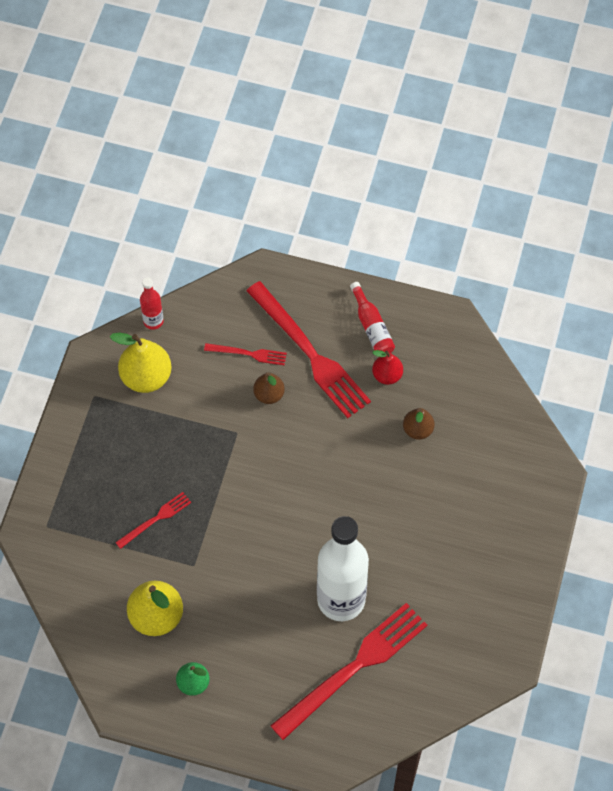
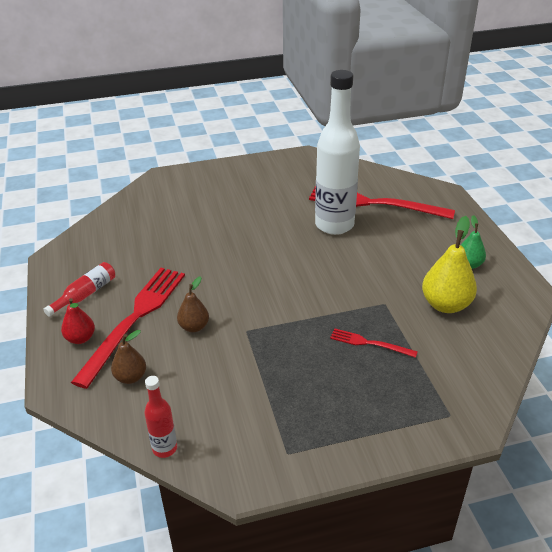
camera: 120 degrees left, 25 degrees down
yellow pear [110,333,172,393] -> none
red fork [204,343,287,365] -> none
red pear [372,350,403,385] -> red pear moved to [61,298,95,344]
brown pear [403,408,435,440] -> brown pear moved to [111,330,146,384]

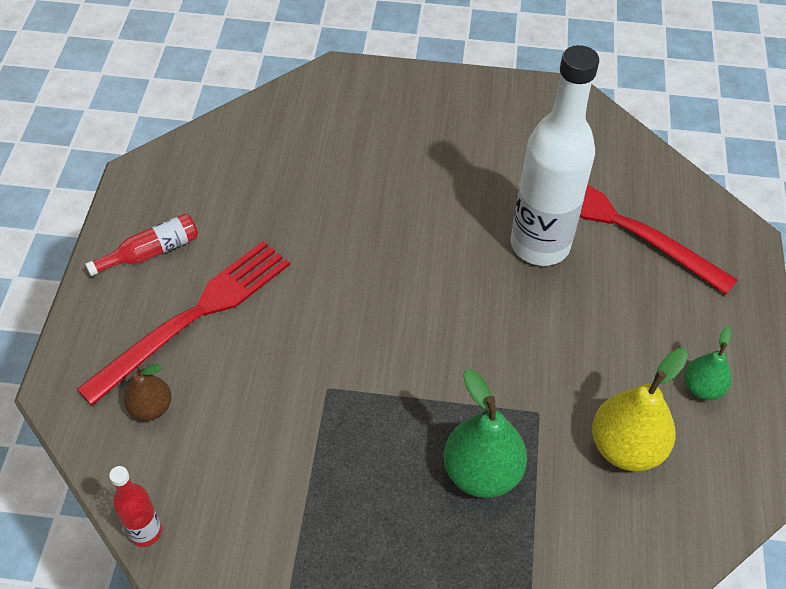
camera: 20 degrees right, 15 degrees up
red pear [61,298,95,344] -> none
brown pear [177,276,209,332] -> none
red fork [330,329,418,358] -> green pear [444,369,527,498]

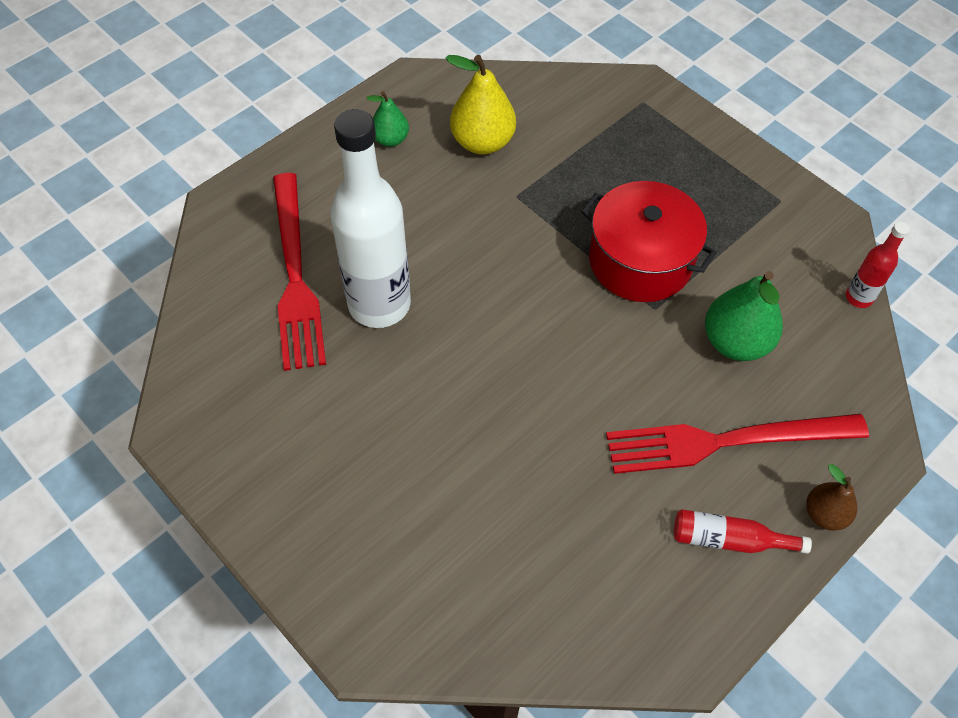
camera: 140 degrees left, 5 degrees up
brown pear [124,364,172,421] -> brown pear moved to [806,464,857,531]
green pear [444,369,527,498] -> green pear moved to [705,271,783,361]
none -> red pot [581,181,717,302]

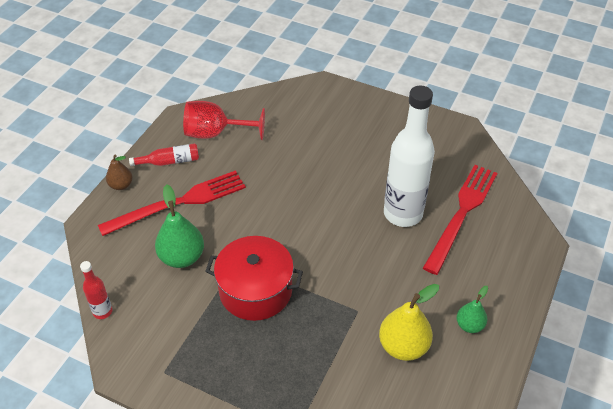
camera: 160 degrees right, 10 degrees down
red fork [273,173,326,371] -> red fork turned 60 degrees clockwise [423,165,498,275]
none -> red goblet [183,101,265,140]

